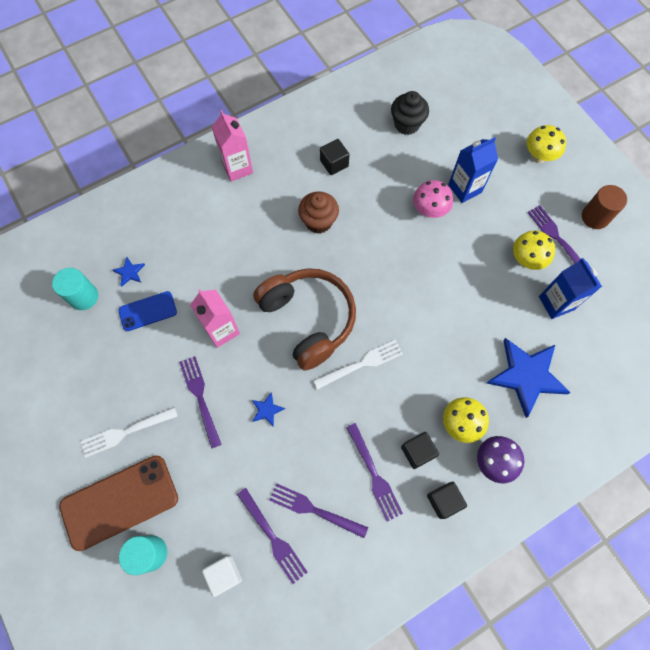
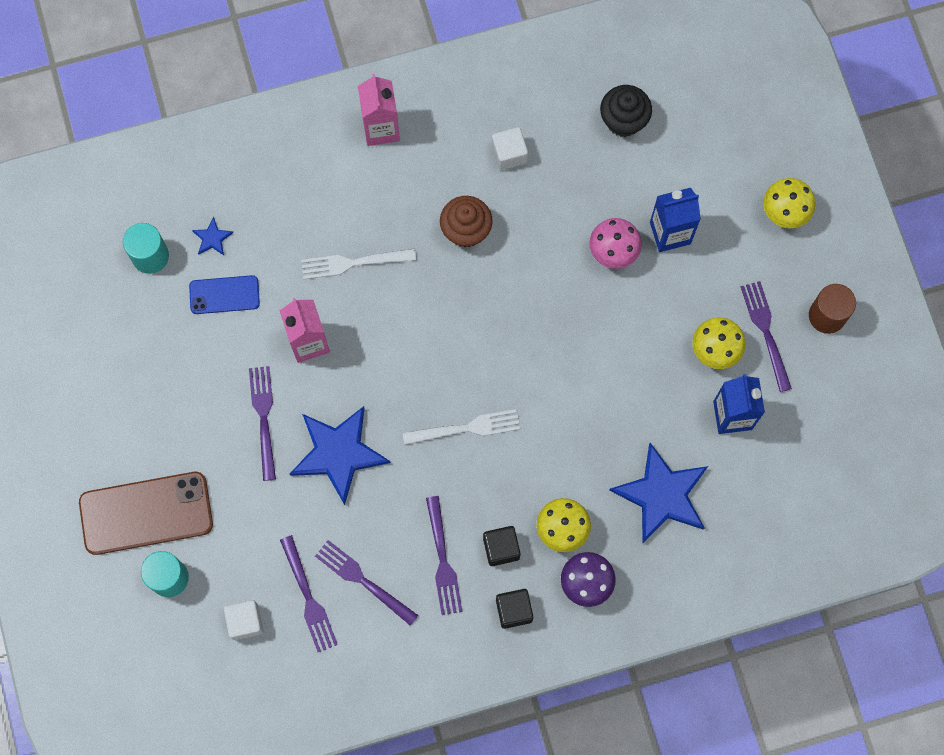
camera: 15 degrees right, 5 degrees up
white fork [80,407,178,458] -> white fork moved to [301,248,416,279]
blue star [252,392,285,427] -> blue star [290,406,391,505], size x2.37
brown headphones [253,268,356,371] -> none
black cube [320,139,350,175] -> white cube [492,127,528,170]

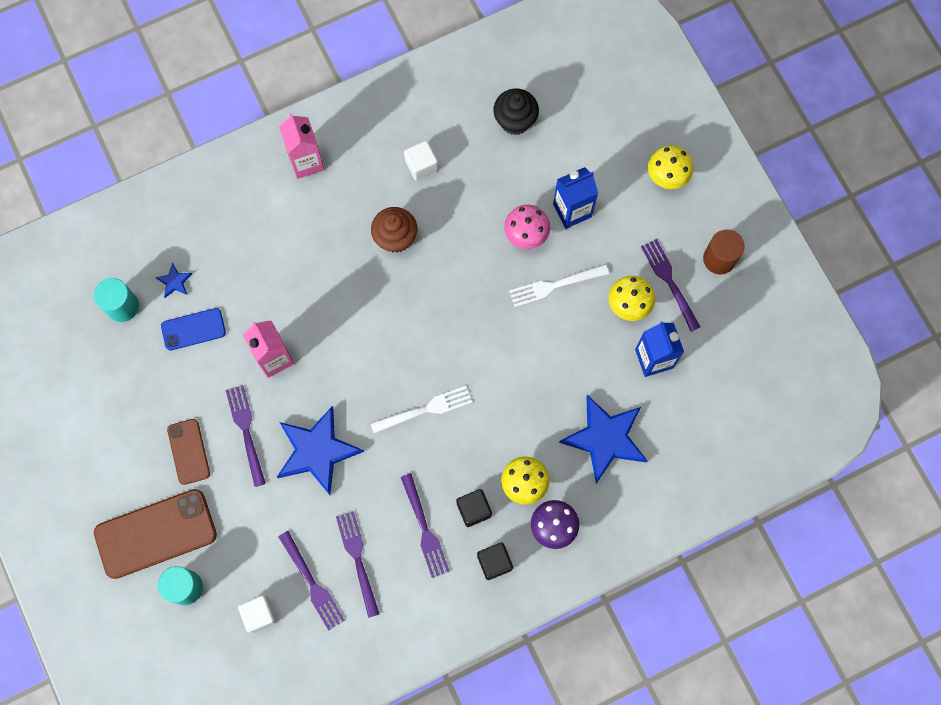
camera: 10 degrees left, 0 degrees up
white fork [301,248,416,279] -> white fork moved to [509,264,609,307]
purple fork [315,540,418,626] -> purple fork turned 45 degrees clockwise [336,511,379,618]
none -> brown phone [167,419,210,485]

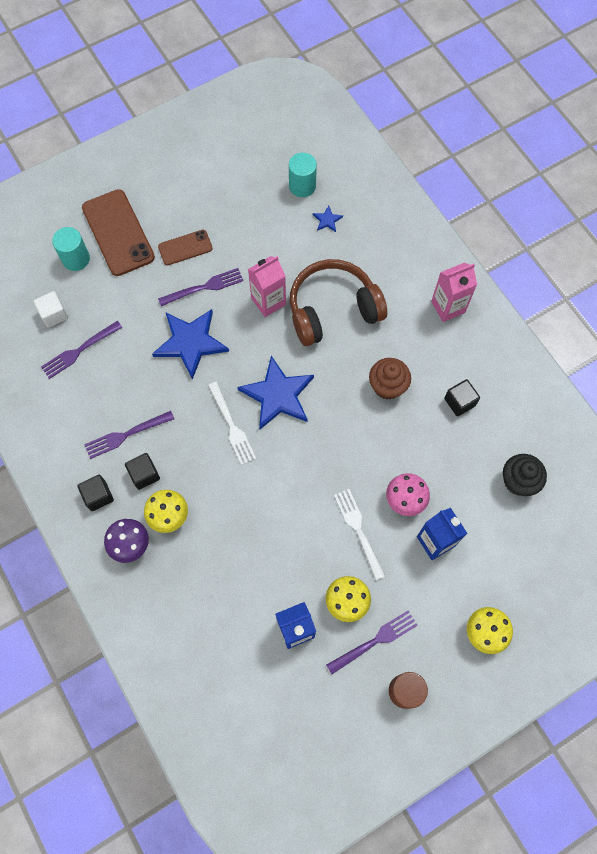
camera: 85 degrees right, 5 degrees down
blue phone [161,308,226,351] -> none
purple fork [336,511,379,618] -> none
white cube [404,141,438,181] -> black cube [444,379,480,416]
blue star [559,395,648,484] -> blue star moved to [237,356,314,429]
none -> brown headphones [290,259,387,346]

